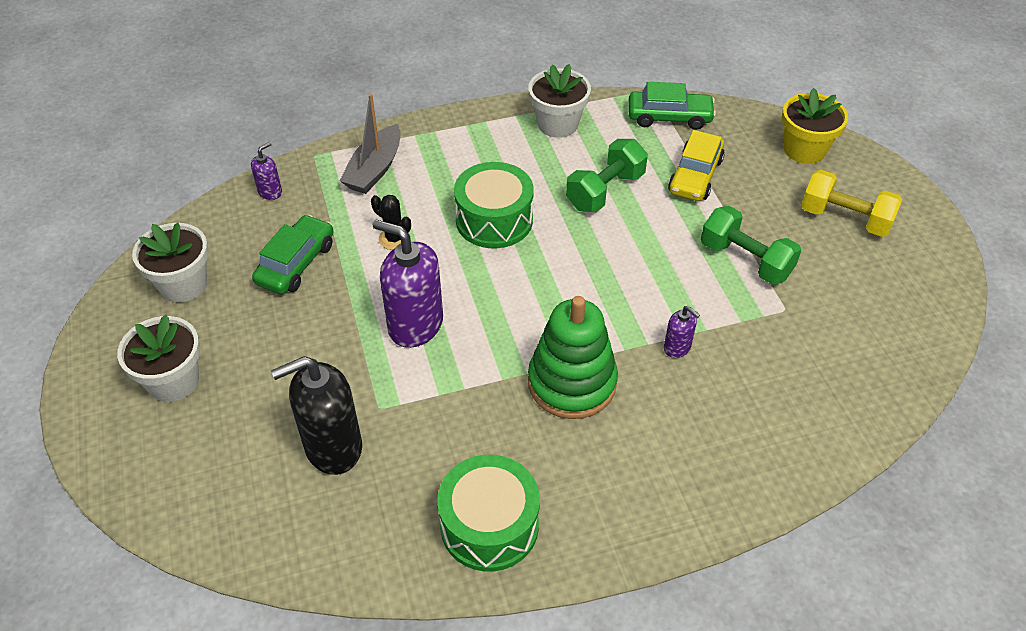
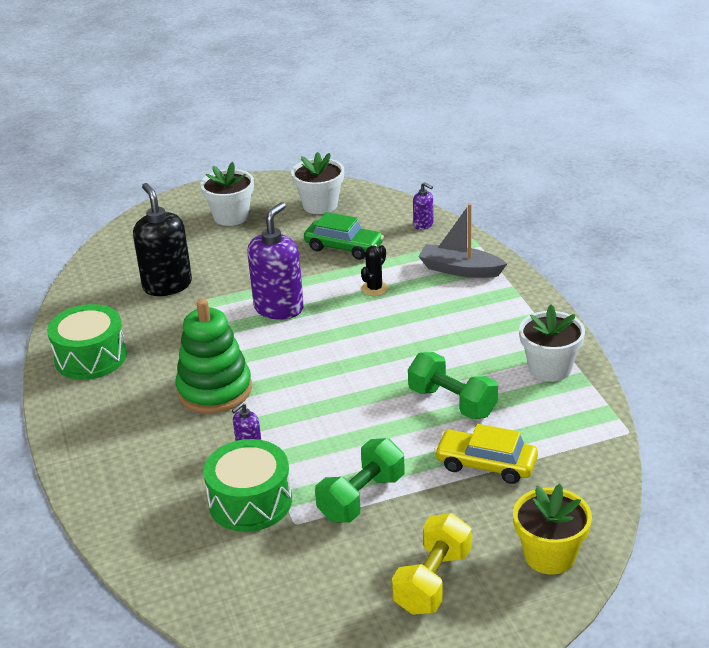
camera: 90 degrees right, 15 degrees down
green drum [454,162,534,248] -> green drum moved to [203,439,292,532]
green car [629,82,716,130] -> none

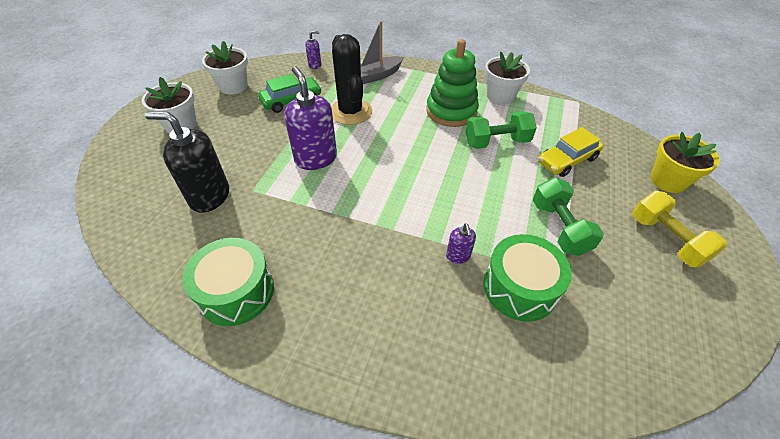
camera: 55 degrees left, 15 degrees up
green stacking toy [175,299,252,413] -> green stacking toy moved to [426,39,479,127]
black cactus [361,245,389,296] -> black cactus [331,34,372,125], size x2.11

